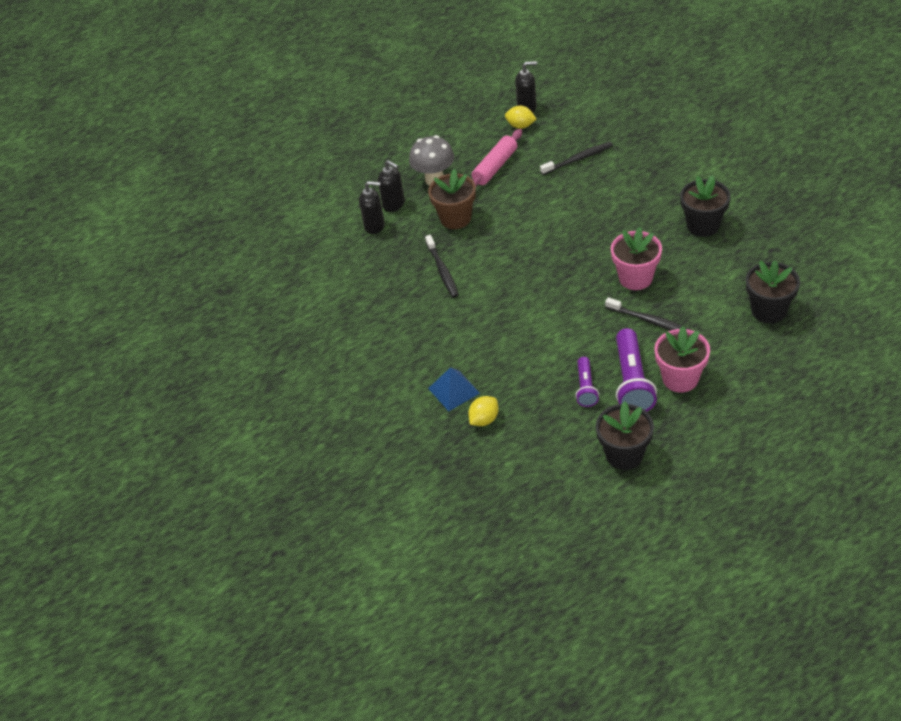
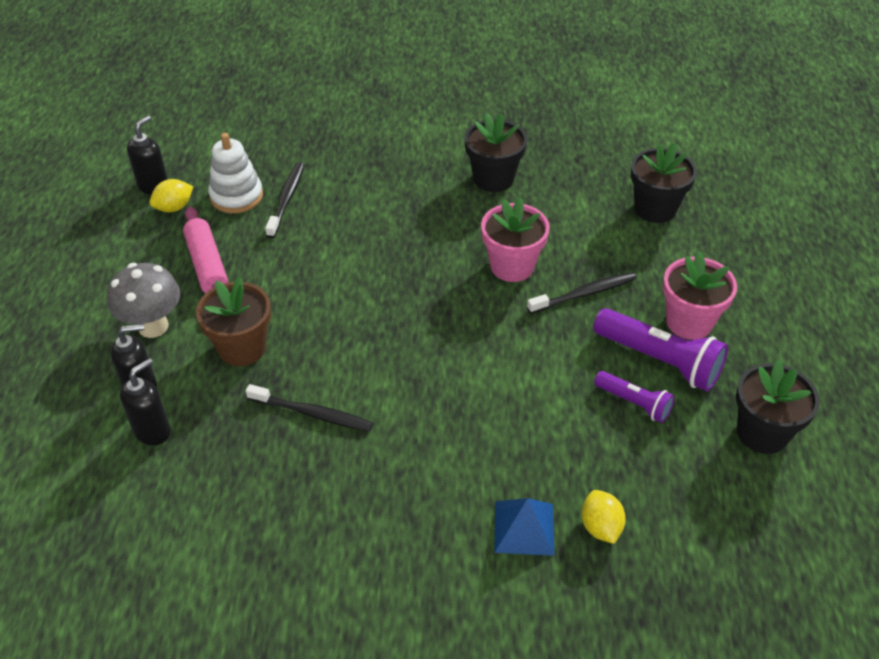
camera: 60 degrees left, 0 degrees up
none -> white stacking toy [208,133,263,214]

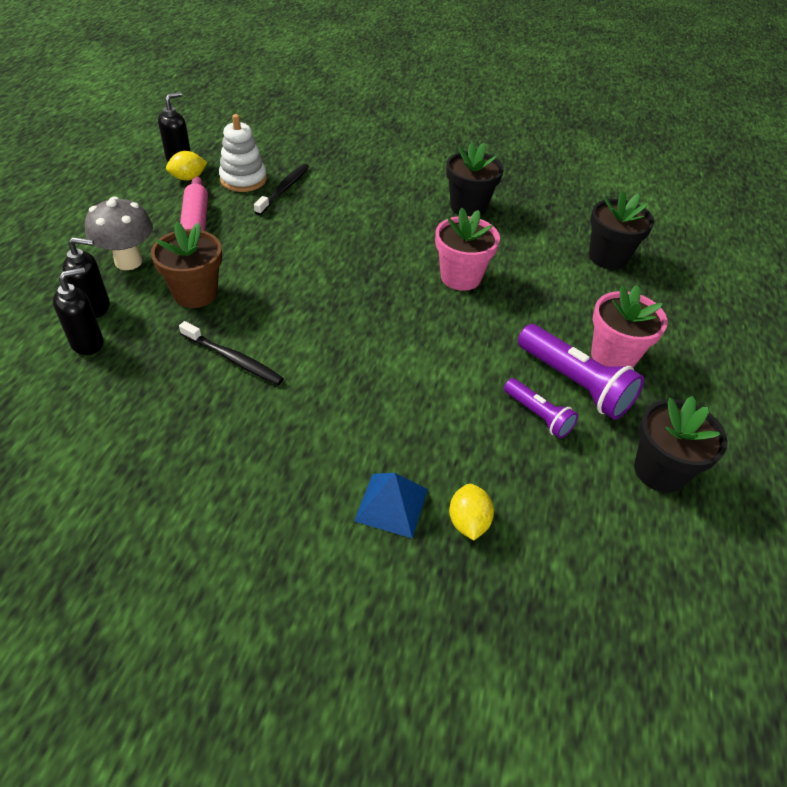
camera: 10 degrees right, 0 degrees up
black toothbrush [527,272,637,314] -> none

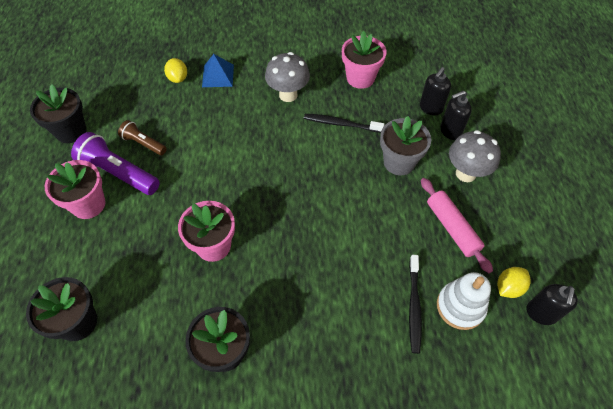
camera: 165 degrees right, 10 degrees up
brown flower pot [151,222,222,308] -> grey flower pot [380,116,431,175]
purple flashlight [504,378,578,439] -> brown flashlight [118,120,167,155]
none -> grey mushroom [265,52,310,102]
none -> pink flower pot [342,31,386,89]

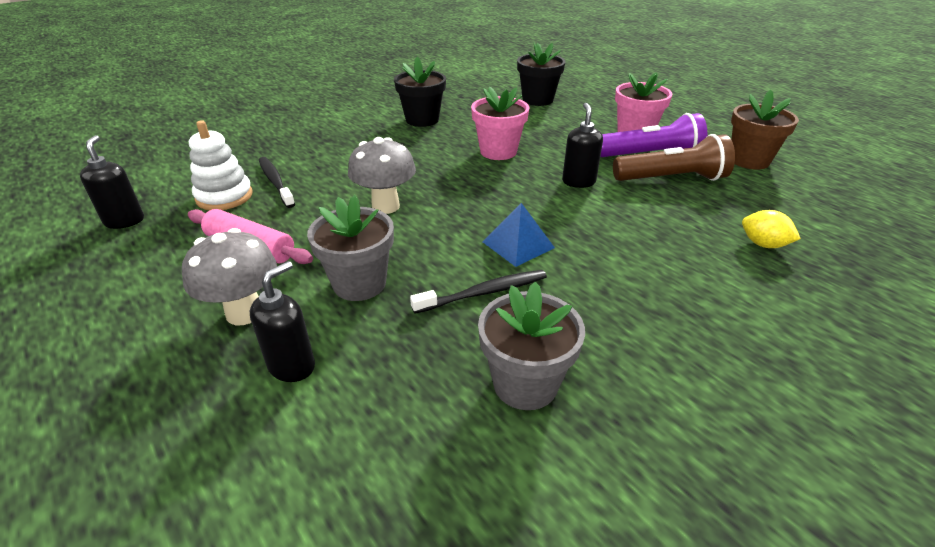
camera: 145 degrees right, 20 degrees down
black flower pot [30,84,87,143] -> brown flower pot [731,90,799,170]
brown flashlight [118,120,167,155] -> brown flashlight [613,134,735,181], size x1.71
blue pyramid [202,54,234,87] -> blue pyramid moved to [483,203,555,267]
grey mushroom [265,52,310,102] -> grey mushroom moved to [348,137,416,214]
pink flower pot [342,31,386,89] -> grey flower pot [478,282,585,410]
black soap dispenser [420,67,451,115] -> black soap dispenser moved to [562,103,603,188]
yellow lemon [497,267,531,298] -> none

